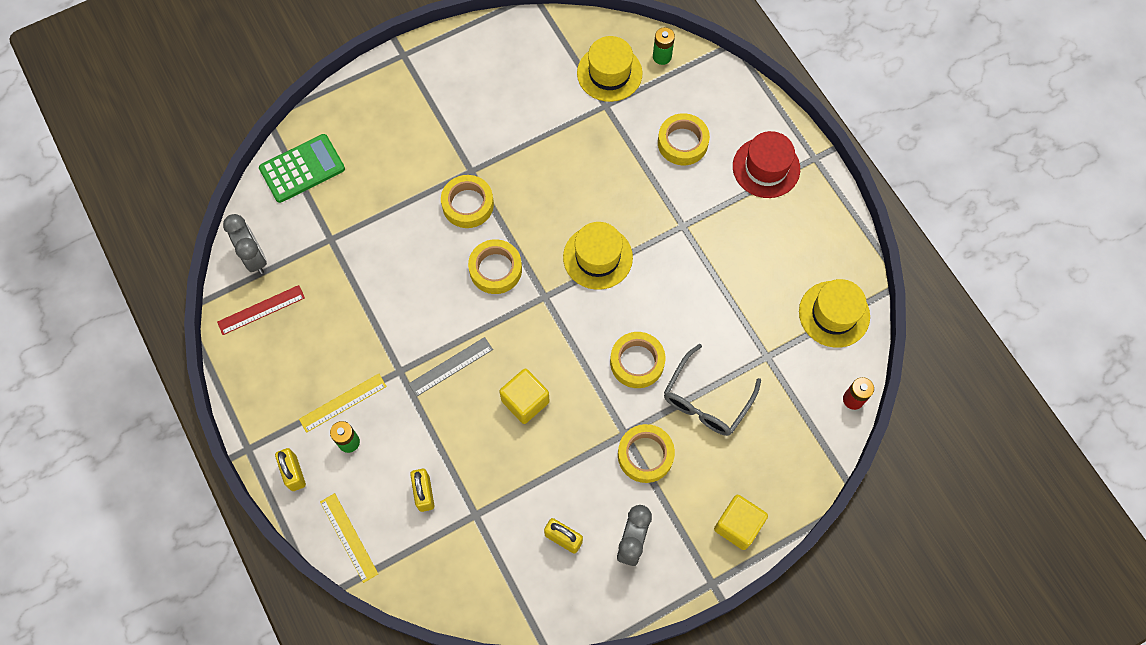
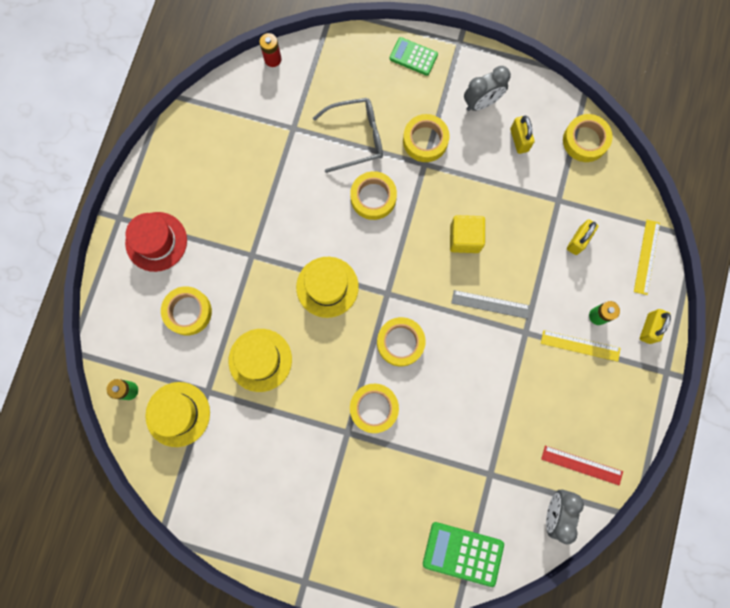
camera: 135 degrees left, 10 degrees up
yellow cube [714,495,768,550] -> green calculator [390,37,438,76]
yellow hat [799,279,870,348] -> yellow hat moved to [229,329,292,392]
none -> yellow tape [563,114,613,162]

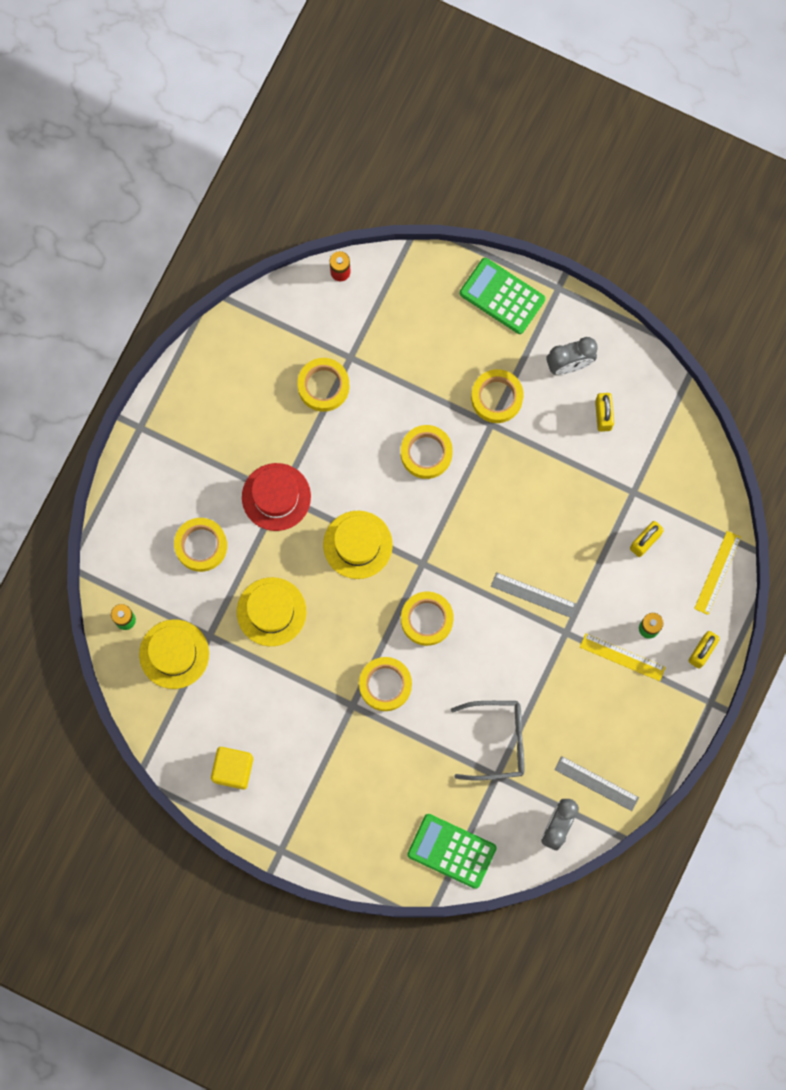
camera: 10 degrees right, 0 degrees up
red hat [125,212,187,272] -> red hat moved to [242,463,311,531]
grey glasses [313,98,383,173] -> grey glasses moved to [451,701,525,780]
green calculator [390,37,438,76] -> green calculator [460,258,545,334], size x1.52
yellow cube [450,215,485,253] -> yellow cube moved to [211,747,253,790]
red ruler [541,446,623,486] -> grey ruler [554,756,639,811]
yellow tape [563,114,613,162] -> yellow tape moved to [297,358,349,412]

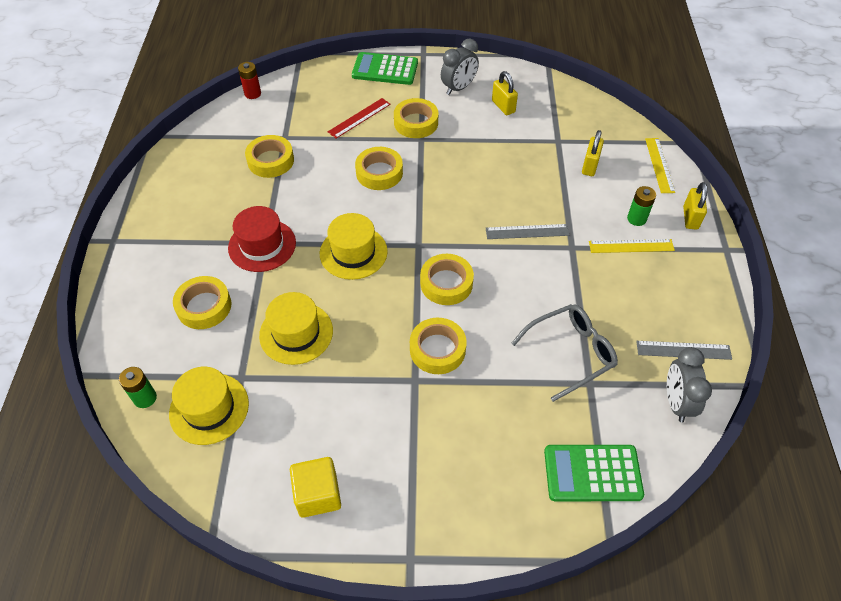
camera: 25 degrees left, 25 degrees down
none -> red ruler [328,98,391,138]

